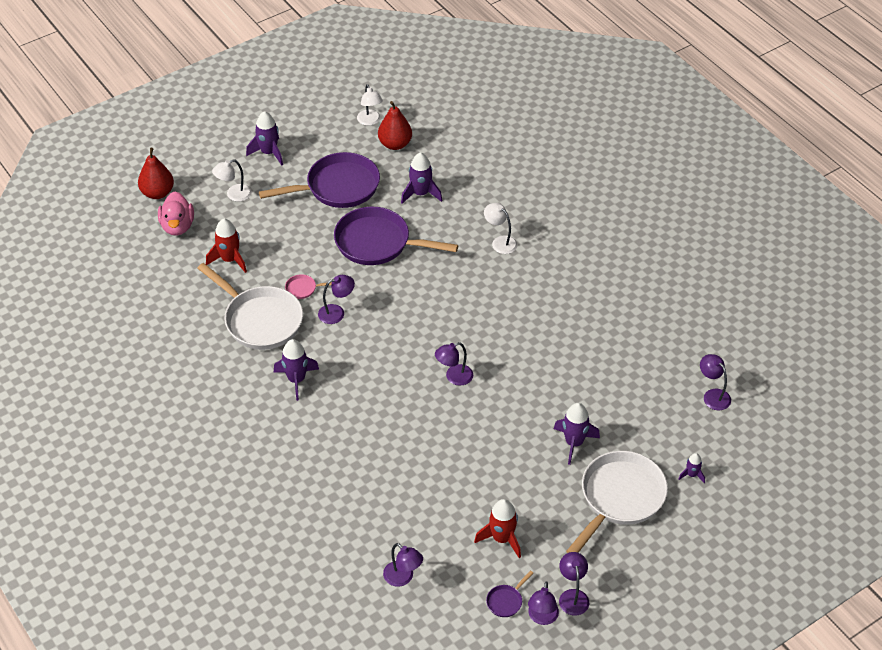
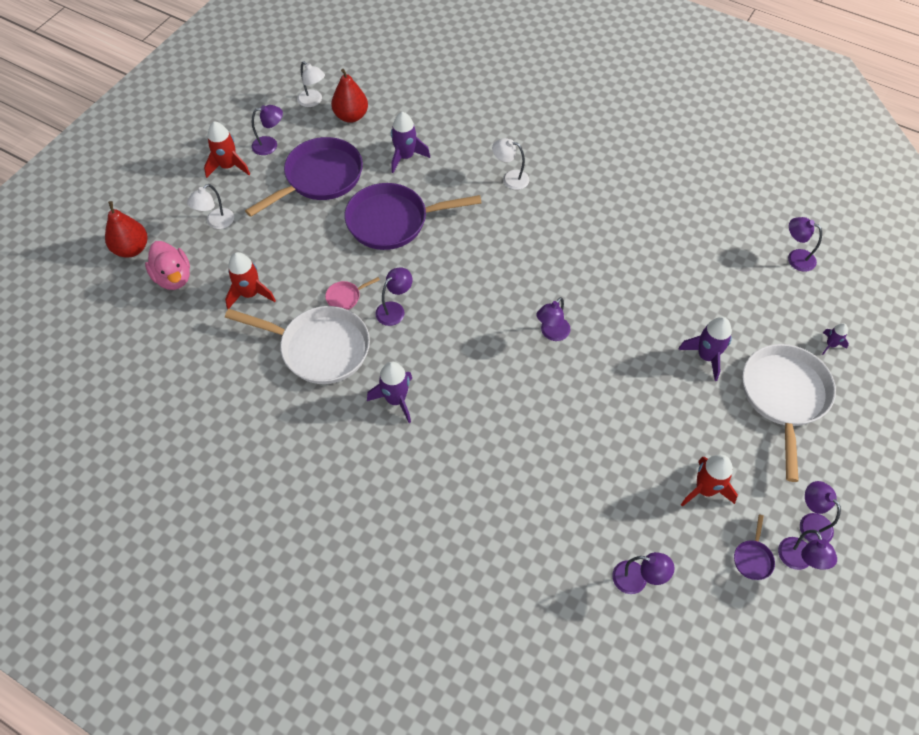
camera: 25 degrees left, 10 degrees up
purple rocket [246,111,283,165] -> red rocket [204,121,250,178]
none -> purple lamp [251,105,283,155]

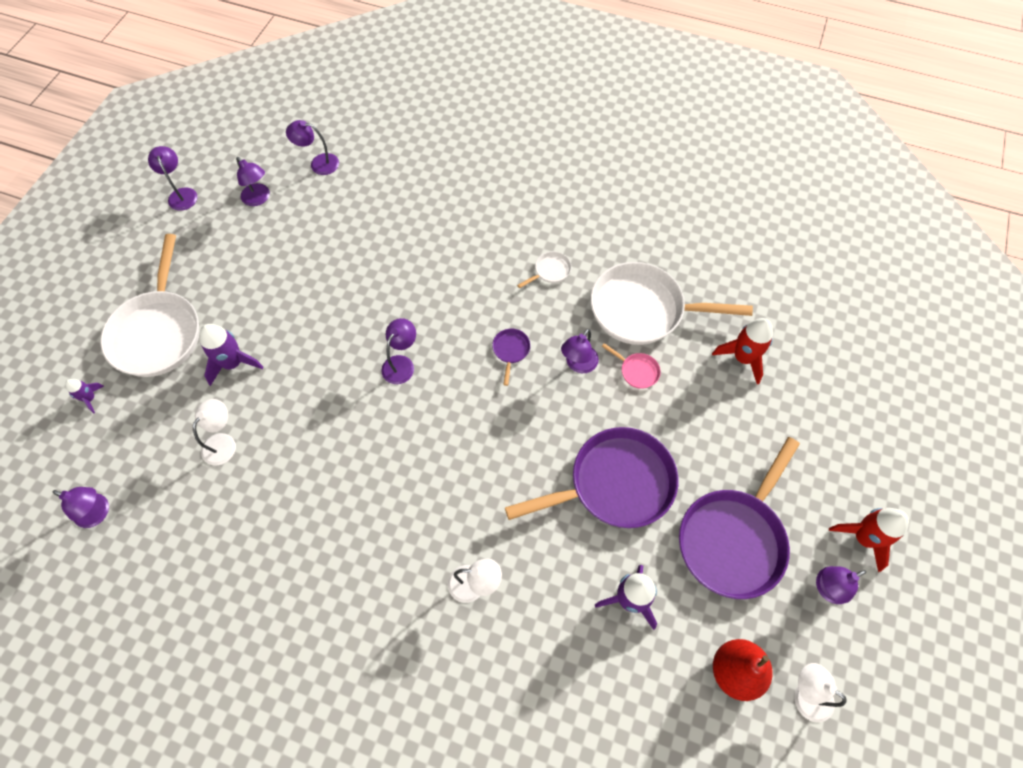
camera: 170 degrees right, 5 degrees up
red pear [105,201,148,258] -> none
pink duck [145,241,190,290] -> none
white lamp [187,184,234,229] -> white lamp moved to [193,399,236,466]
pink pan [325,277,380,310] -> pink pan turned 75 degrees clockwise [602,343,661,389]
purple rocket [367,362,412,423] -> white pan [517,252,571,288]
red rocket [681,455,738,507] -> none
purple pan [734,515,775,580] -> purple pan moved to [492,329,531,386]
purple lamp [800,481,841,543] -> purple lamp moved to [236,157,270,206]

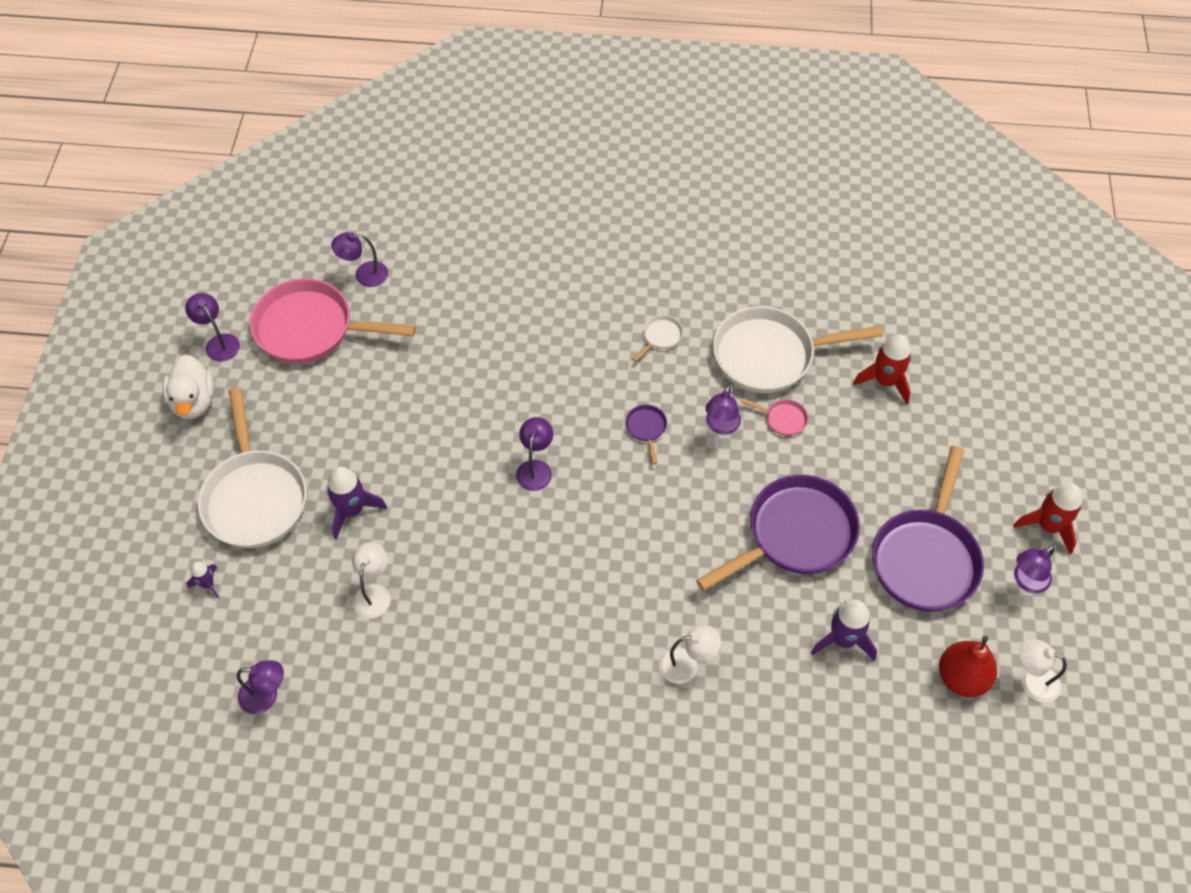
camera: 15 degrees left, 5 degrees down
purple lamp [236,157,270,206] -> pink pan [250,278,416,363]
none -> white duck [163,355,215,419]

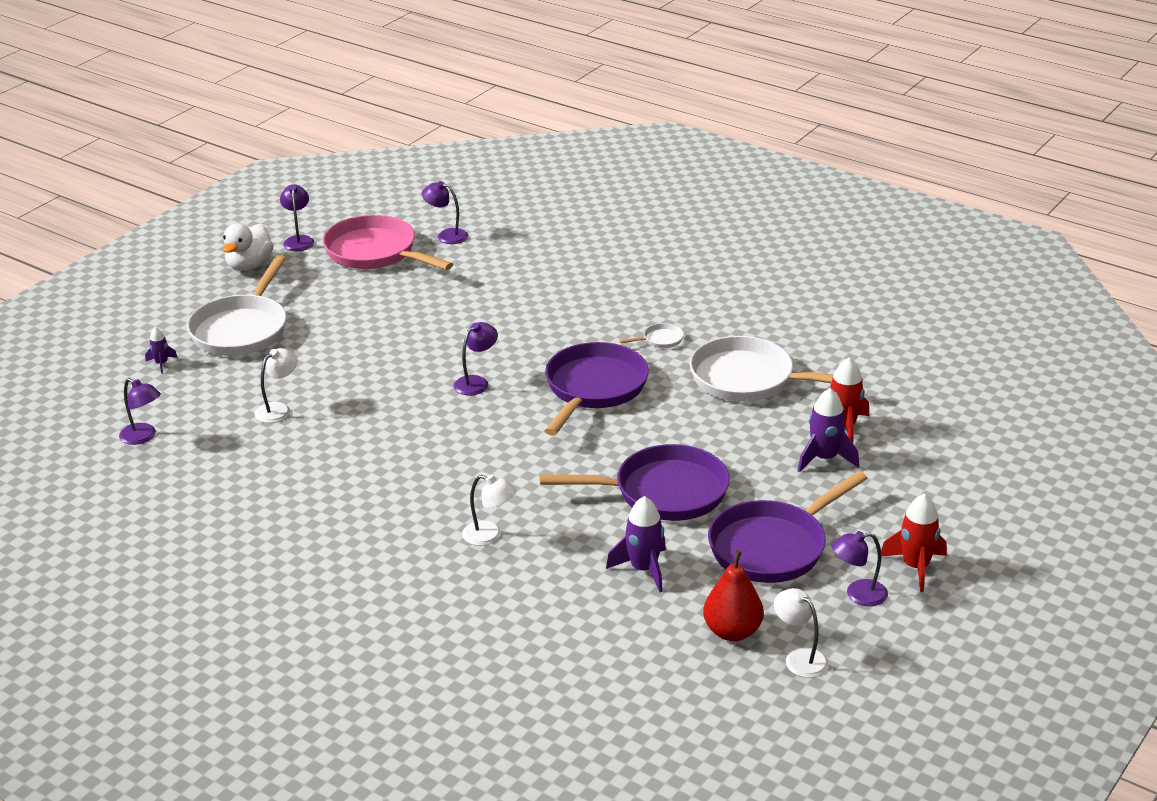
camera: 30 degrees right, 25 degrees down
purple rocket [326,467,387,540] -> purple rocket moved to [798,388,859,473]
purple pan [626,405,667,464] -> purple pan [545,342,649,436], size x2.50
purple lamp [705,384,741,435] -> none
pink pan [740,398,808,436] -> none

